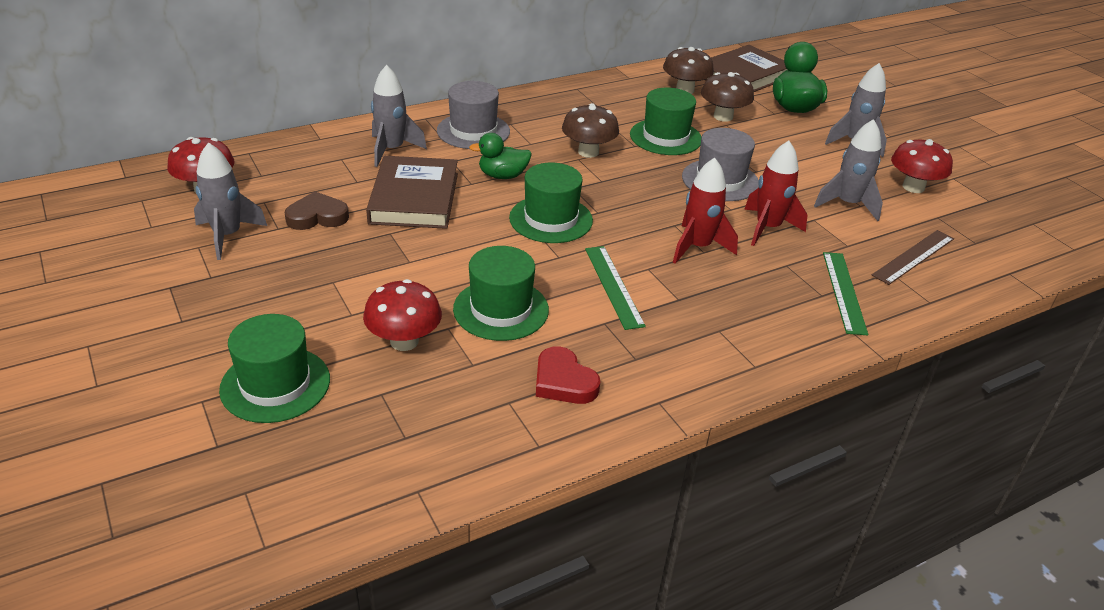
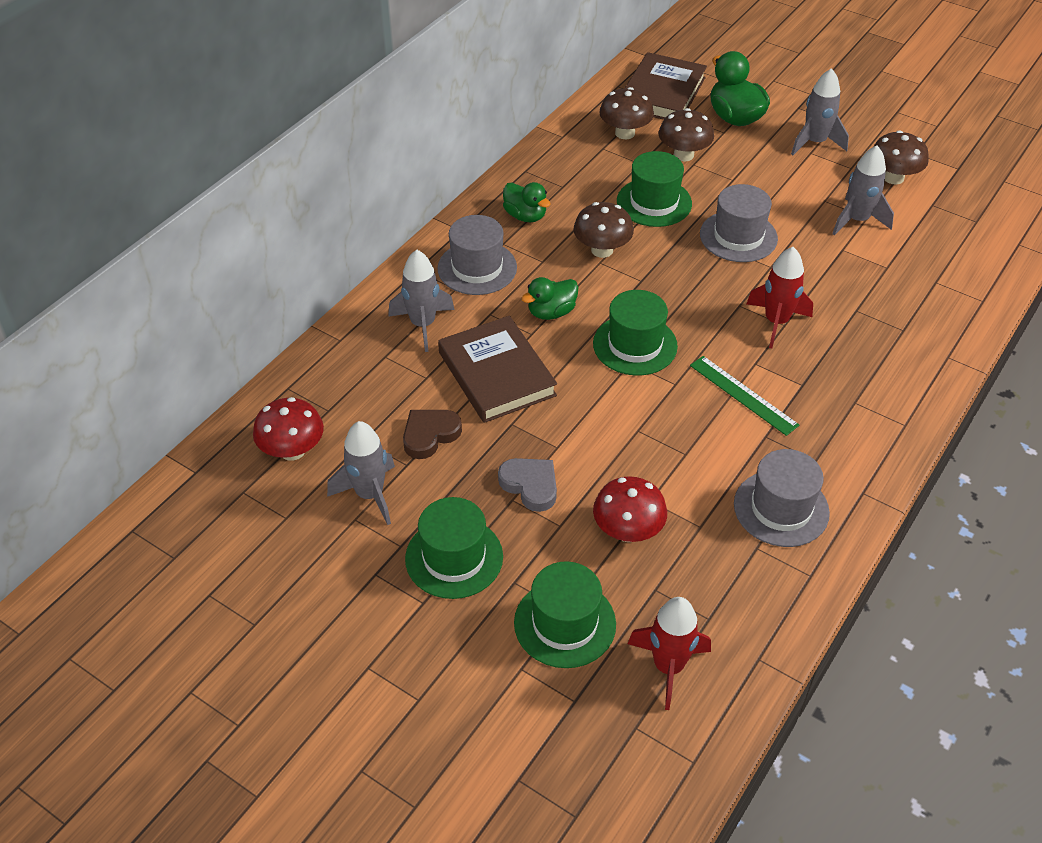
camera: 25 degrees left, 10 degrees up
green hat [453,246,549,341] -> green hat moved to [405,497,503,599]
red heart [536,346,600,404] -> grey hat [734,449,830,547]
red rocket [744,141,808,246] -> red rocket moved to [628,597,711,710]
green ruler [823,252,868,335] -> none
brown ruler [872,230,954,285] -> none
red mushroom [891,139,953,193] -> brown mushroom [874,130,929,185]
none -> grey heart [498,458,557,512]
none -> green duck [503,182,551,222]

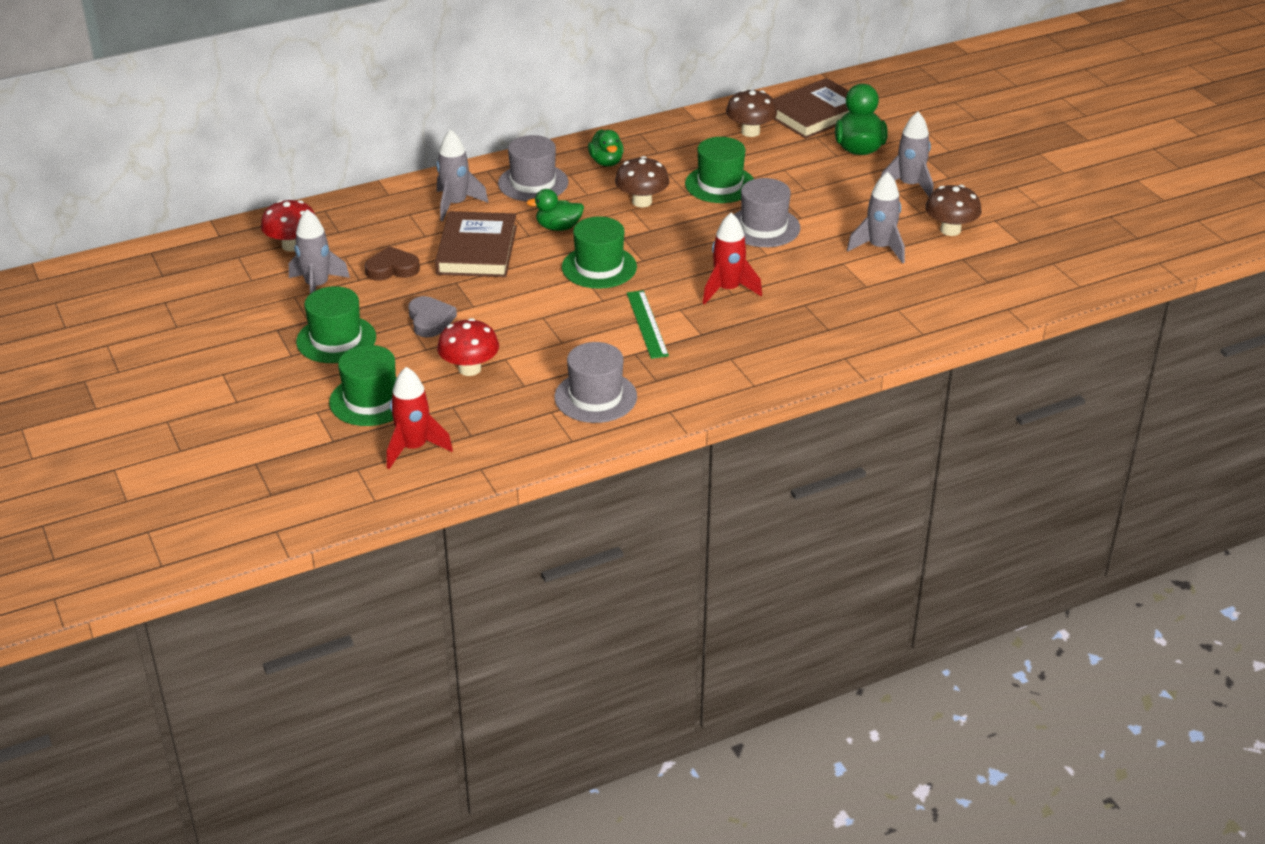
camera: 30 degrees right, 10 degrees down
brown mushroom [658,108,714,161] -> none

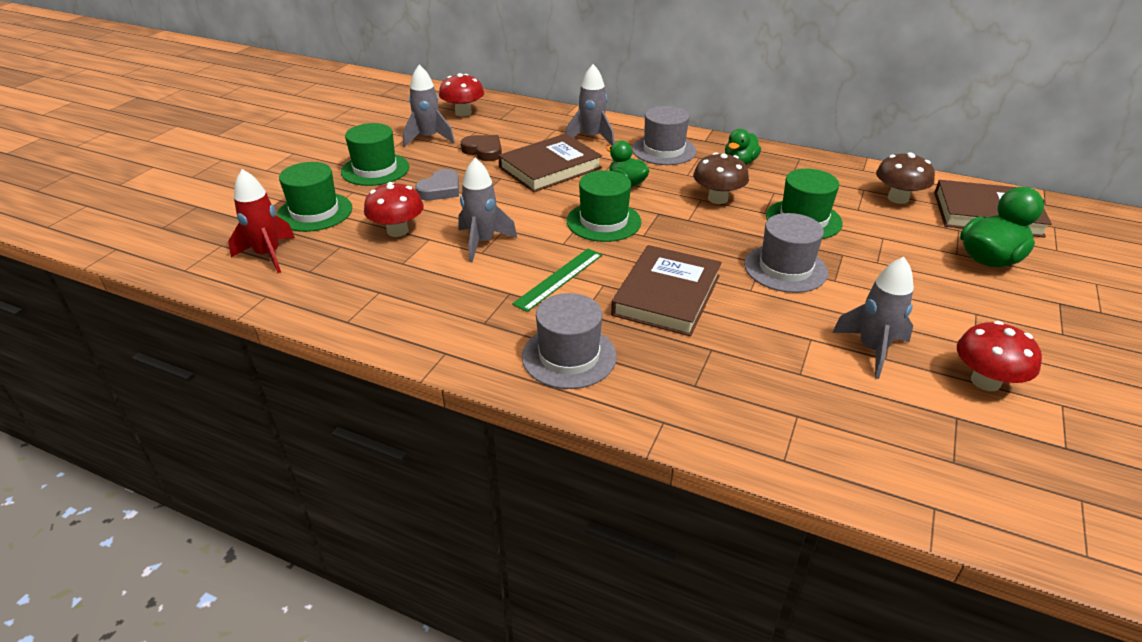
camera: 50 degrees right, 0 degrees up
grey hat [555,342,637,423] -> grey hat moved to [522,293,617,389]
red rocket [703,213,762,305] -> brown book [611,245,722,336]
grey rocket [881,112,933,197] -> grey rocket moved to [458,158,517,262]
brown mushroom [925,185,981,236] -> red mushroom [957,321,1042,391]

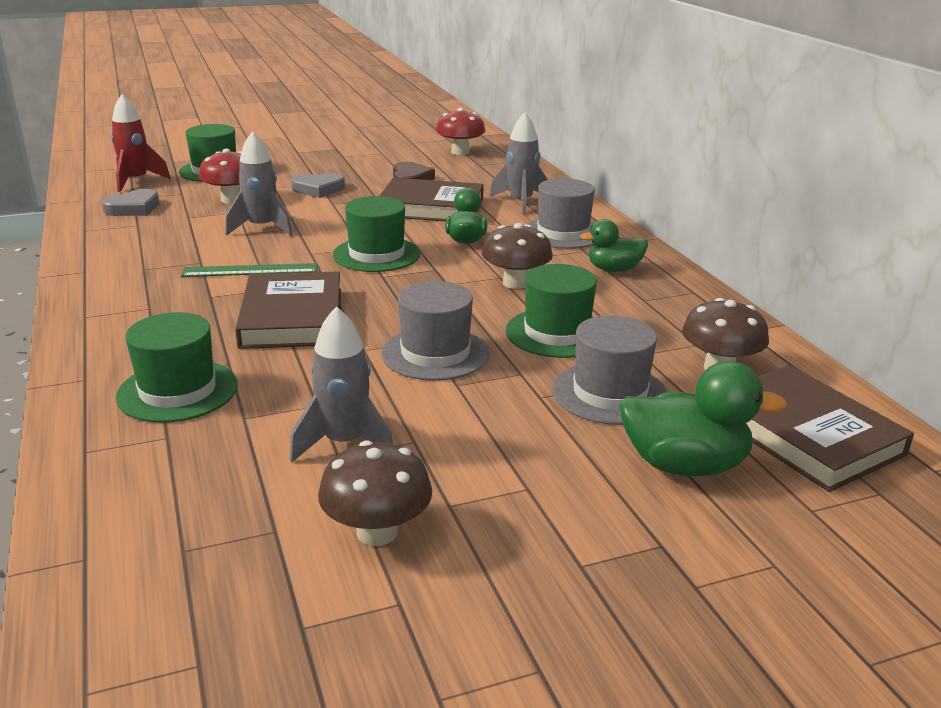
camera: 45 degrees right, 10 degrees down
green hat [341,123,409,186] -> green hat moved to [116,312,238,423]
grey rocket [403,65,455,147] -> none
grey hat [522,293,617,389] -> grey hat moved to [552,316,668,425]
brown book [611,245,722,336] -> brown book turned 75 degrees counterclockwise [235,271,341,349]
red mushroom [957,321,1042,391] -> brown mushroom [318,441,432,546]
none -> grey heart [102,189,159,216]

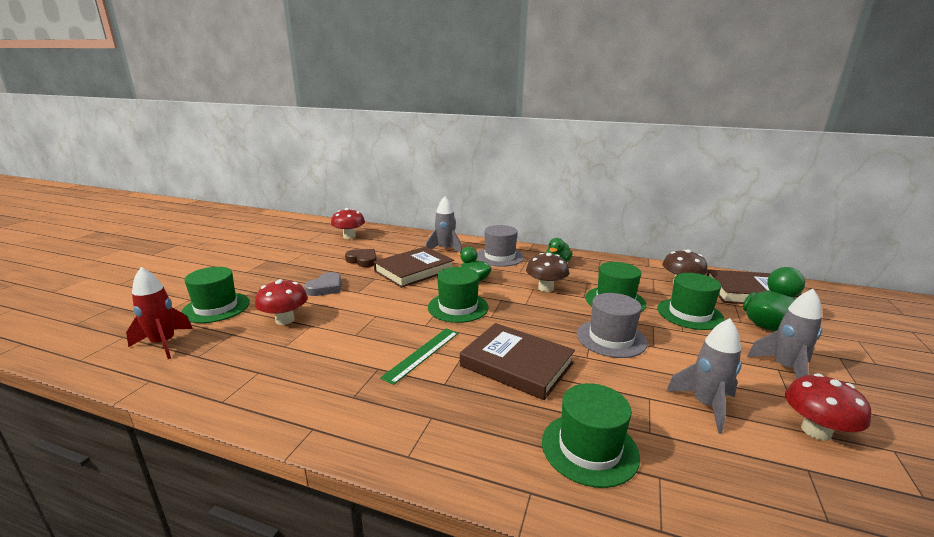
camera: 50 degrees left, 5 degrees down
grey heart [102,189,159,216] -> none
grey rocket [225,131,293,236] -> grey rocket moved to [747,289,822,378]
brown mushroom [318,441,432,546] -> red mushroom [785,373,871,441]
grey hat [552,316,668,425] -> green hat [657,273,725,330]

